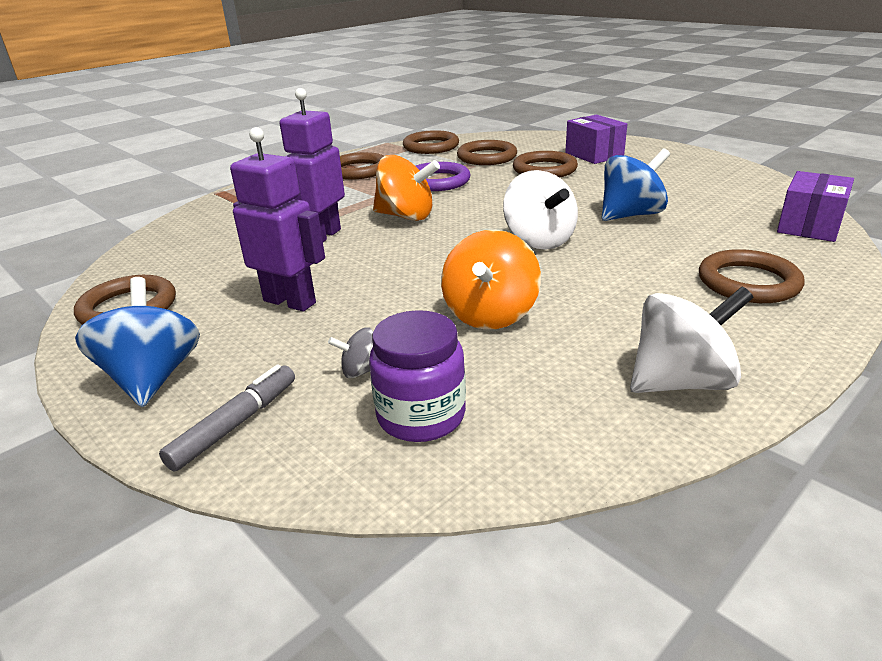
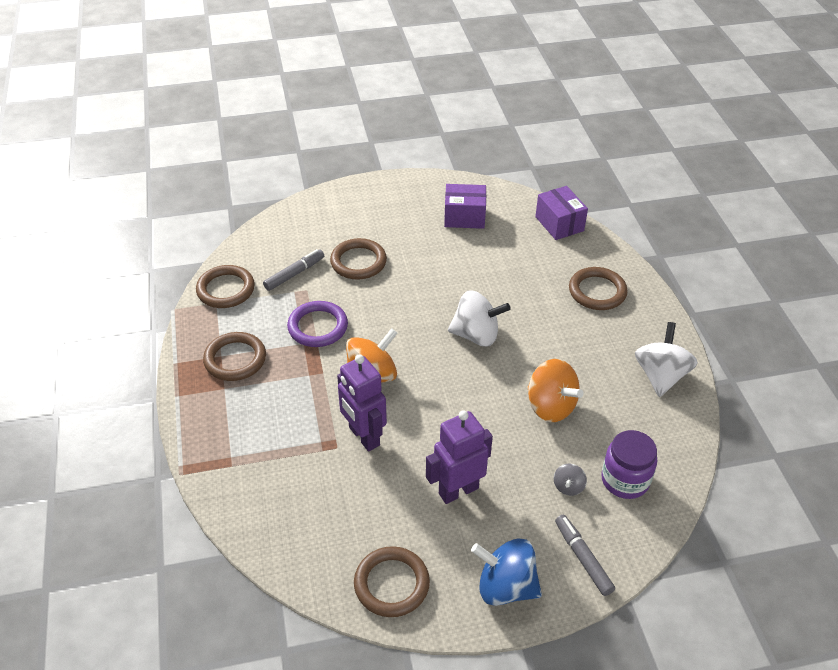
camera: 60 degrees left, 15 degrees up
brown ring [457,140,517,165] -> grey marker [263,249,324,291]
purple box [565,115,627,164] -> purple box moved to [444,184,486,229]
blue spinning top [602,148,670,221] -> none

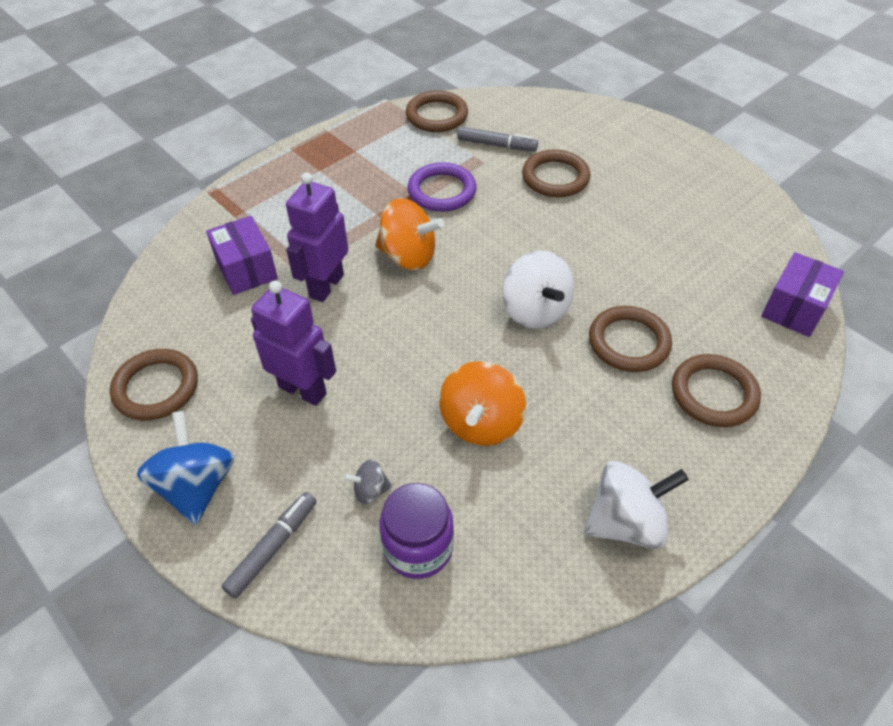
camera: 60 degrees right, 5 degrees up
brown ring [203,332,266,381] -> brown ring moved to [589,306,672,372]
purple box [444,184,486,229] -> purple box moved to [206,216,278,295]

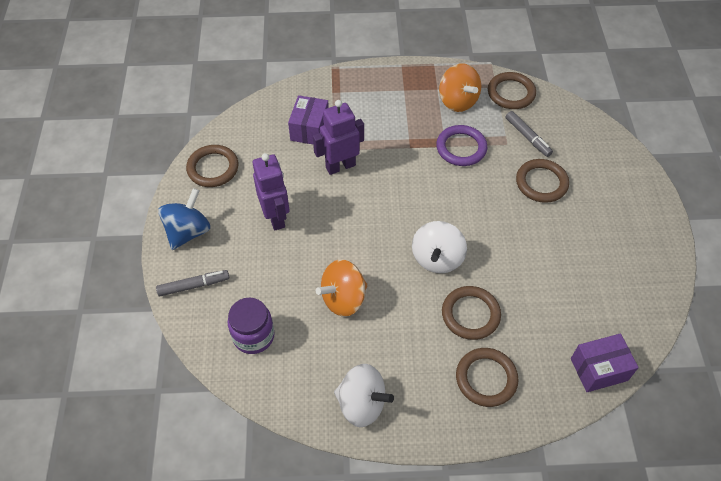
camera: 40 degrees right, 5 degrees up
grey spinning top [343,459,392,504] -> none
orange spinning top [375,198,444,270] -> orange spinning top moved to [439,63,481,112]

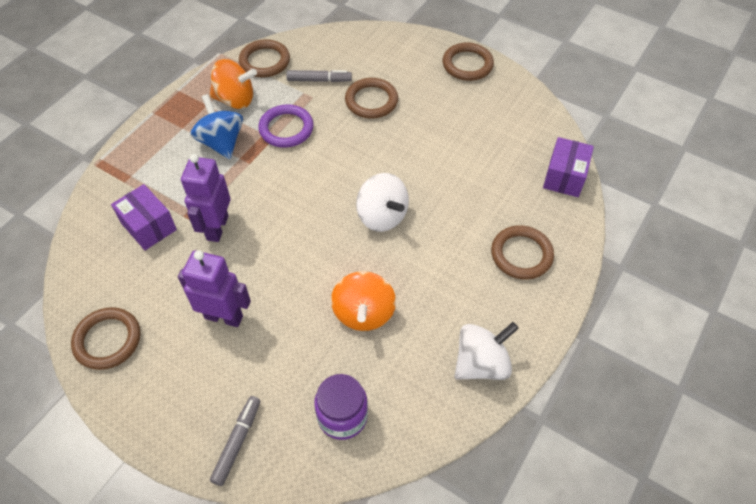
camera: 55 degrees left, 0 degrees up
blue spinning top [158,188,210,250] -> blue spinning top moved to [190,94,243,159]
brown ring [442,286,501,340] -> brown ring moved to [443,42,494,81]

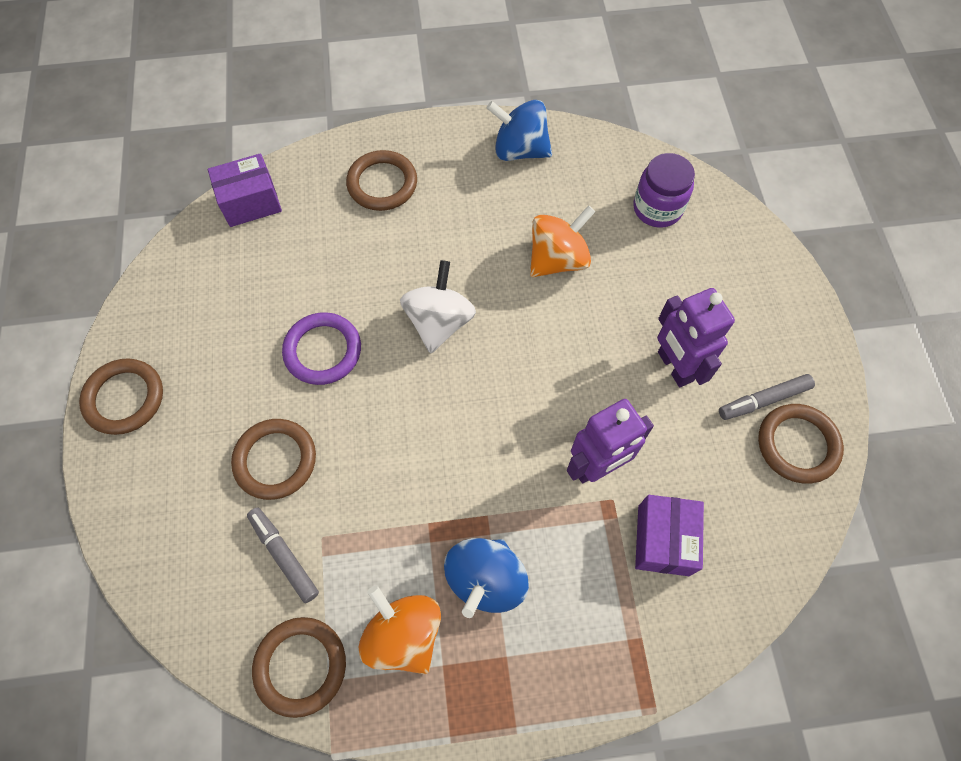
camera: 130 degrees left, 10 degrees up
grey marker [210,396,260,486] -> grey marker moved to [719,374,815,420]
purple ring [258,104,314,148] -> purple ring moved to [282,312,361,385]
white spinning top [454,322,519,380] -> blue spinning top [487,100,552,161]

